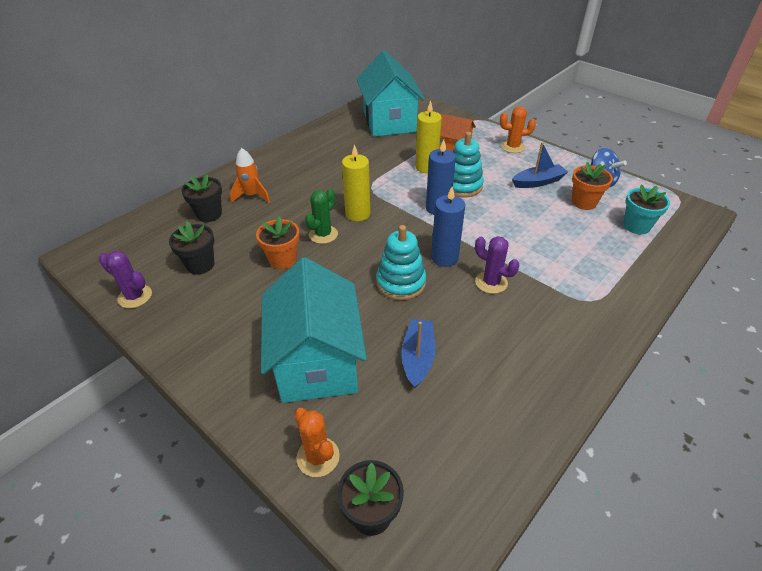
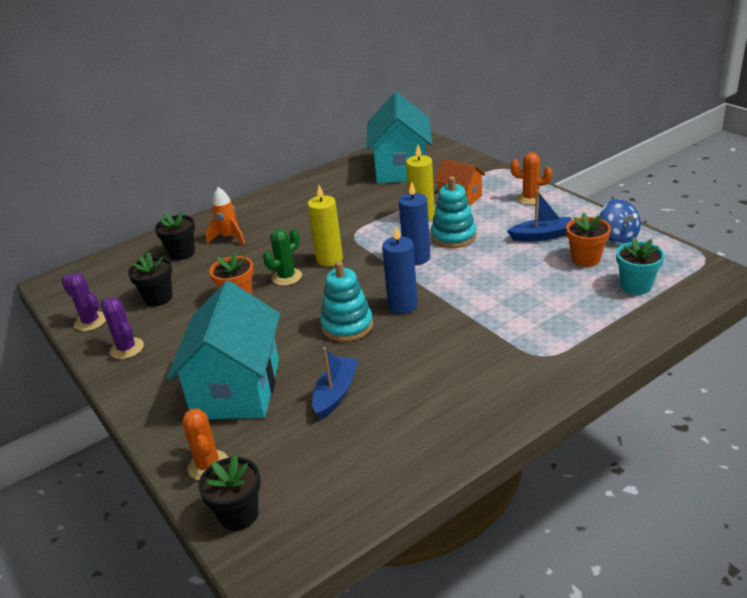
camera: 15 degrees right, 10 degrees down
purple cactus [475,236,519,294] -> purple cactus moved to [100,298,144,359]

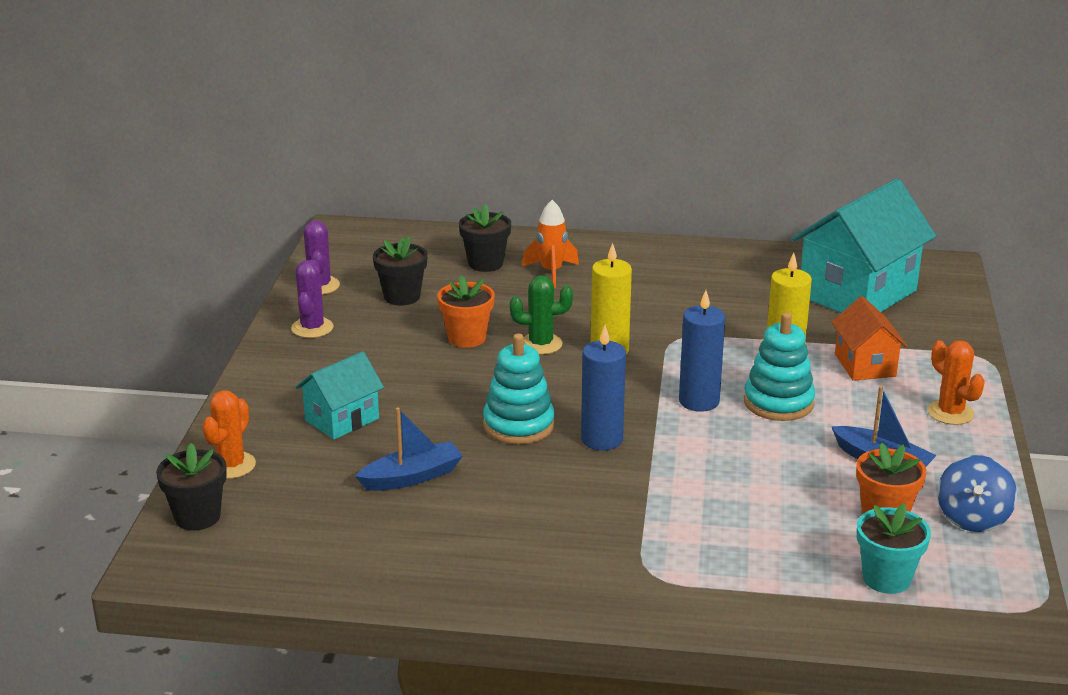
camera: 40 degrees right, 5 degrees down
turquoise house [167,281,280,419] -> turquoise house [296,351,384,439], size x0.53

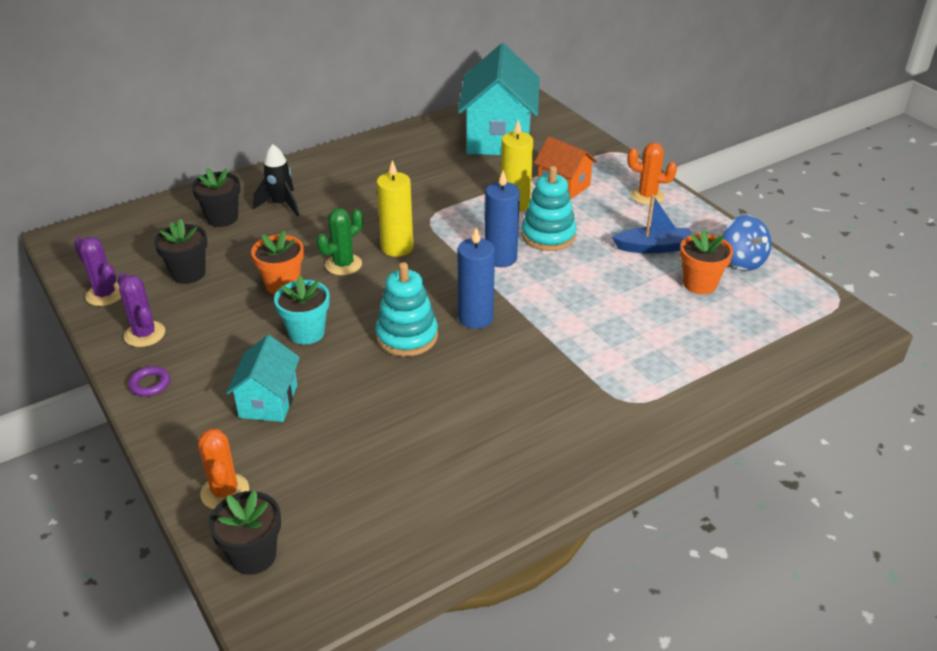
camera: 40 degrees left, 10 degrees up
blue boat [355,407,463,491] -> none
orange rocket [522,200,579,288] -> black rocket [253,144,299,216]
turquoise flower pot [857,503,931,594] -> turquoise flower pot moved to [274,276,330,345]
none -> purple ring [129,366,170,396]

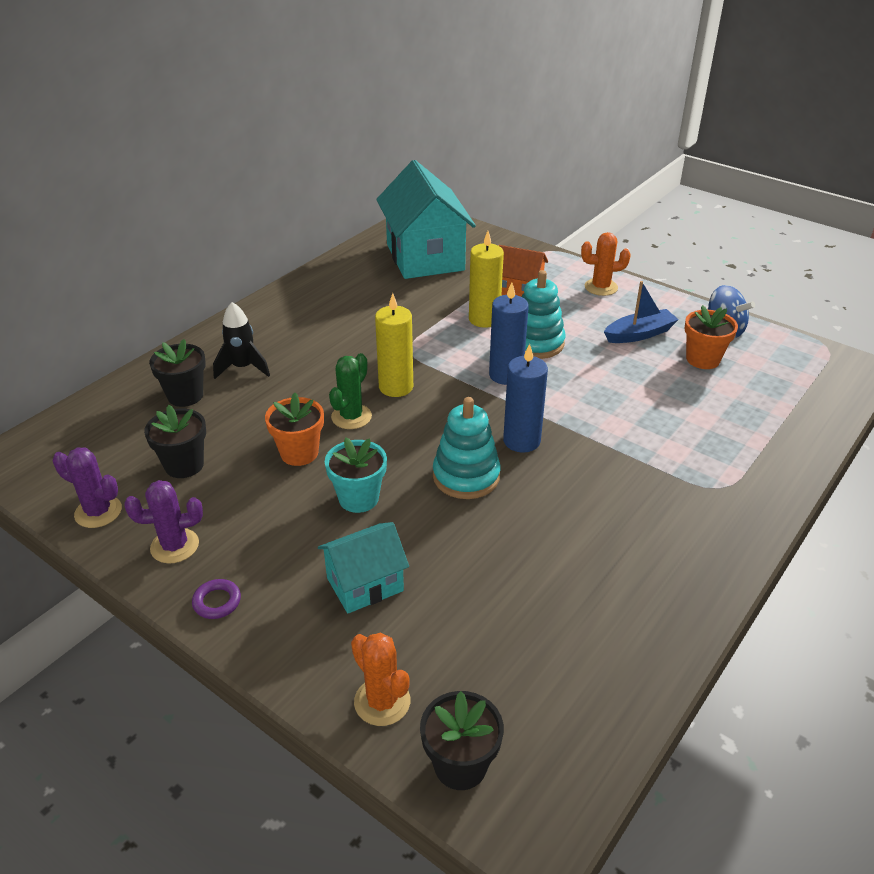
camera: 20 degrees left, 0 degrees up
purple cactus [117,273,165,347] -> purple cactus turned 45 degrees counterclockwise [124,480,203,563]
turquoise house [226,335,300,422] -> turquoise house turned 75 degrees clockwise [318,522,409,614]

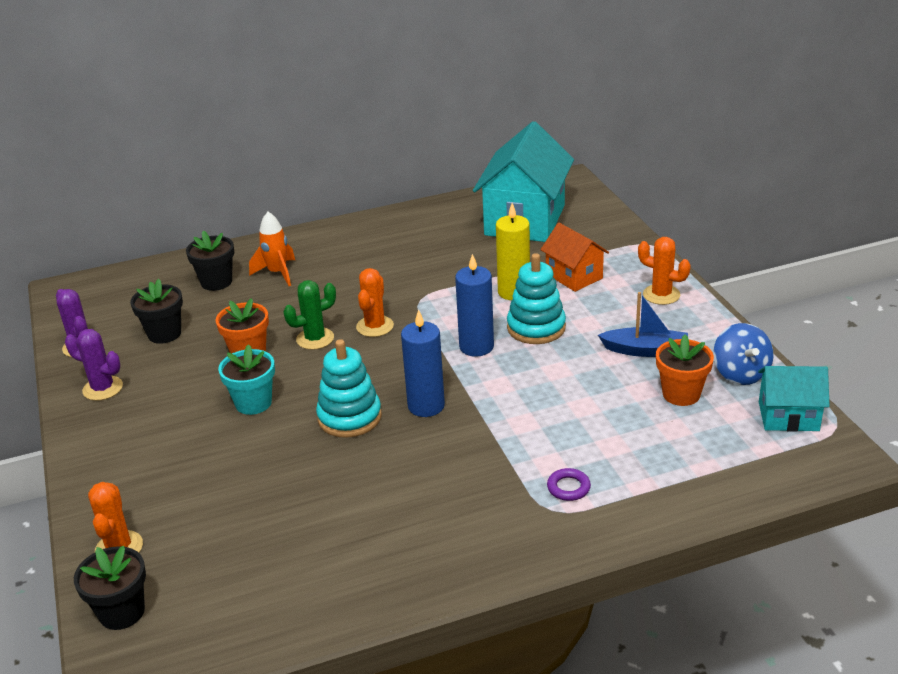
camera: 35 degrees right, 5 degrees down
purple ring [192,579,241,619] -> purple ring moved to [547,468,591,501]
black rocket [213,302,270,379] -> orange rocket [249,212,295,286]
turquoise house [318,522,409,614] -> turquoise house moved to [758,366,830,432]
yellow candle [375,293,413,397] -> orange cactus [356,268,394,337]

